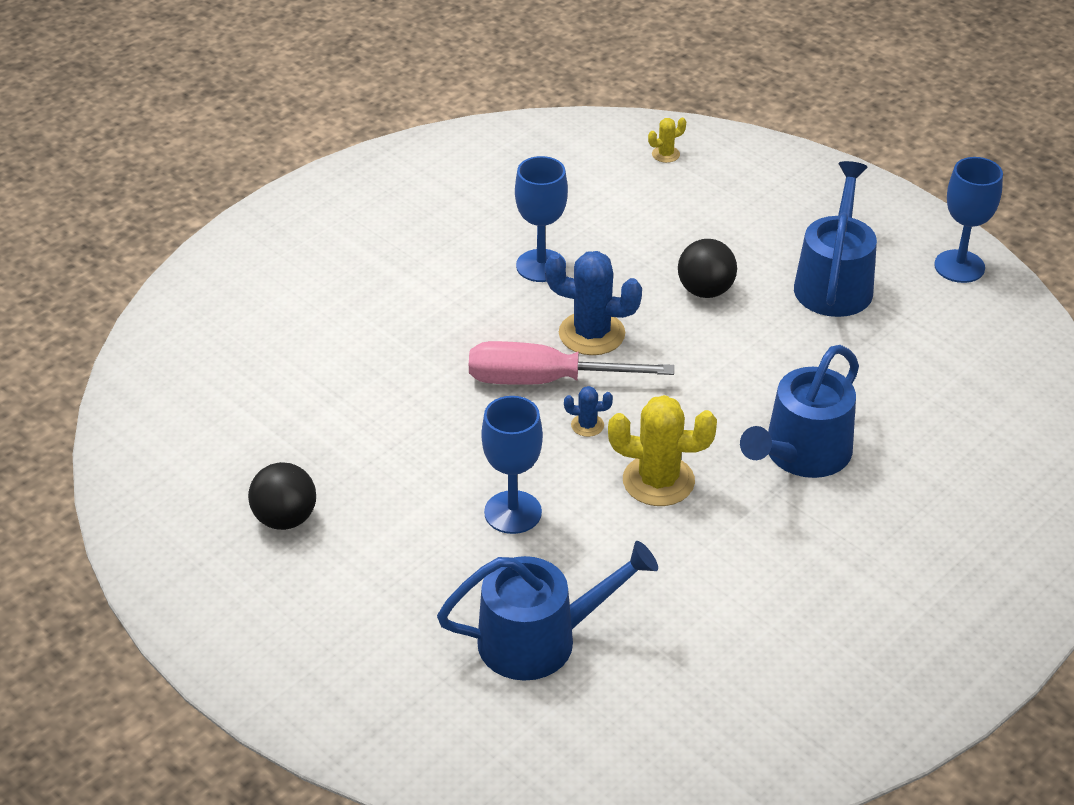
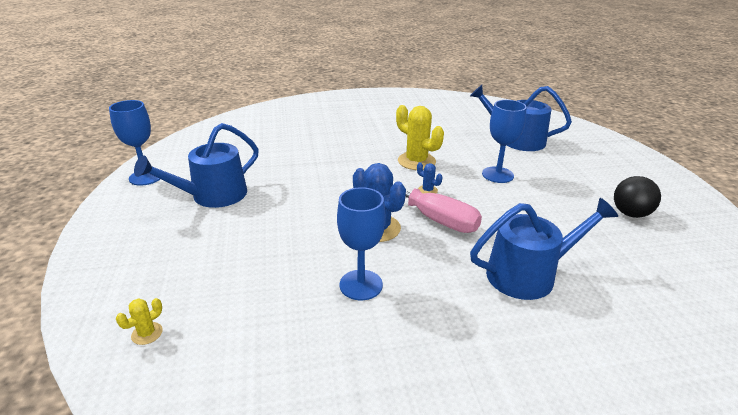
camera: 145 degrees left, 10 degrees down
yellow cactus [648,118,686,163] -> yellow cactus turned 60 degrees counterclockwise [116,298,163,345]
black ball [678,239,737,298] -> none
blue watering can [740,345,859,478] -> blue watering can moved to [470,198,618,300]

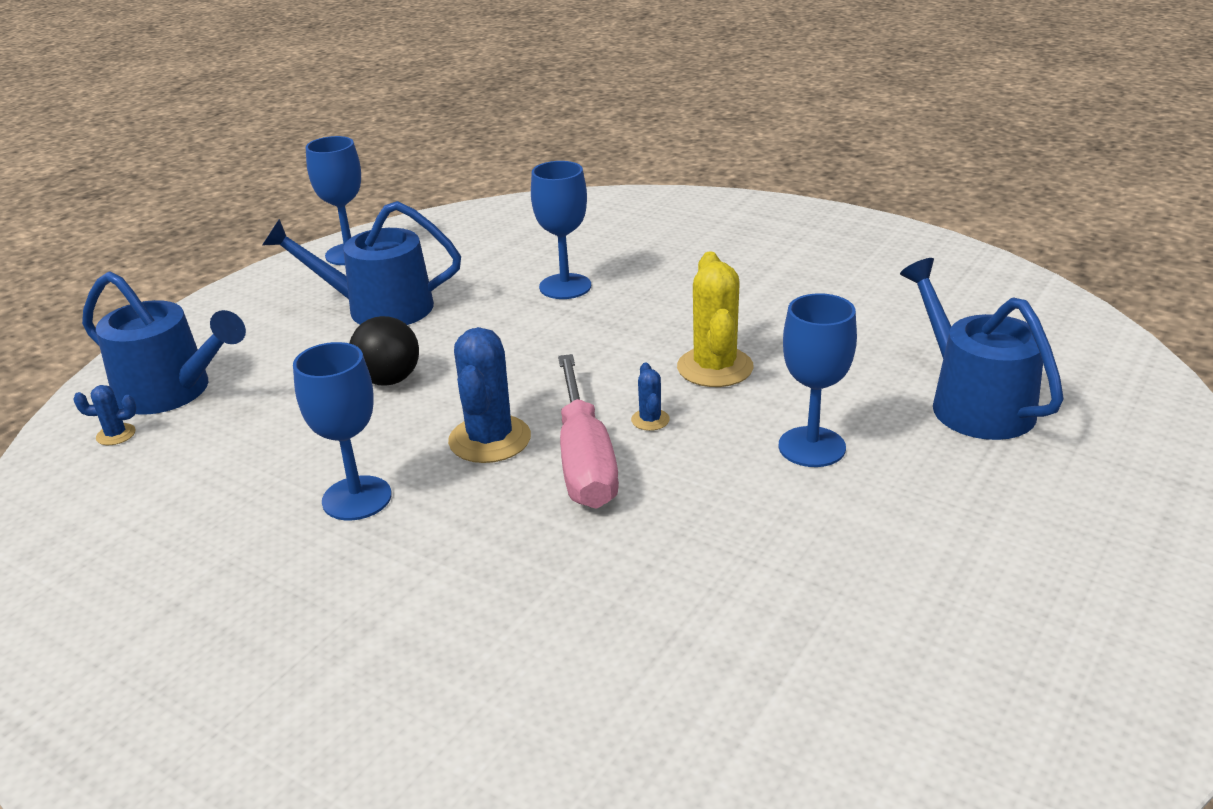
camera: 45 degrees right, 0 degrees up
yellow cactus [116,298,163,345] -> blue cactus [73,385,136,445]
blue watering can [470,198,618,300] -> blue watering can moved to [82,271,246,415]
black ball [614,176,661,218] -> black ball moved to [349,316,419,386]
none -> blue goblet [531,161,591,299]

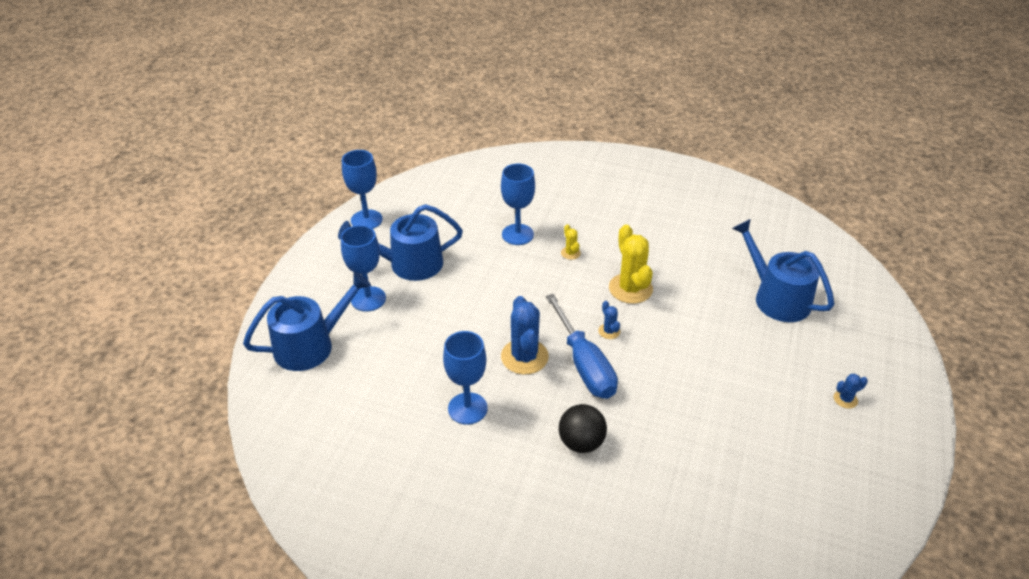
camera: 15 degrees left, 10 degrees up
blue cactus [73,385,136,445] -> blue cactus moved to [834,374,868,409]
blue watering can [82,271,246,415] -> blue watering can turned 45 degrees counterclockwise [243,272,371,371]
black ball [349,316,419,386] -> black ball moved to [559,404,607,453]
pink screwdriver [558,354,619,509] -> blue screwdriver [546,294,618,399]
blue goblet [779,293,857,467] -> blue goblet moved to [341,225,386,312]
none -> yellow cactus [561,224,581,260]

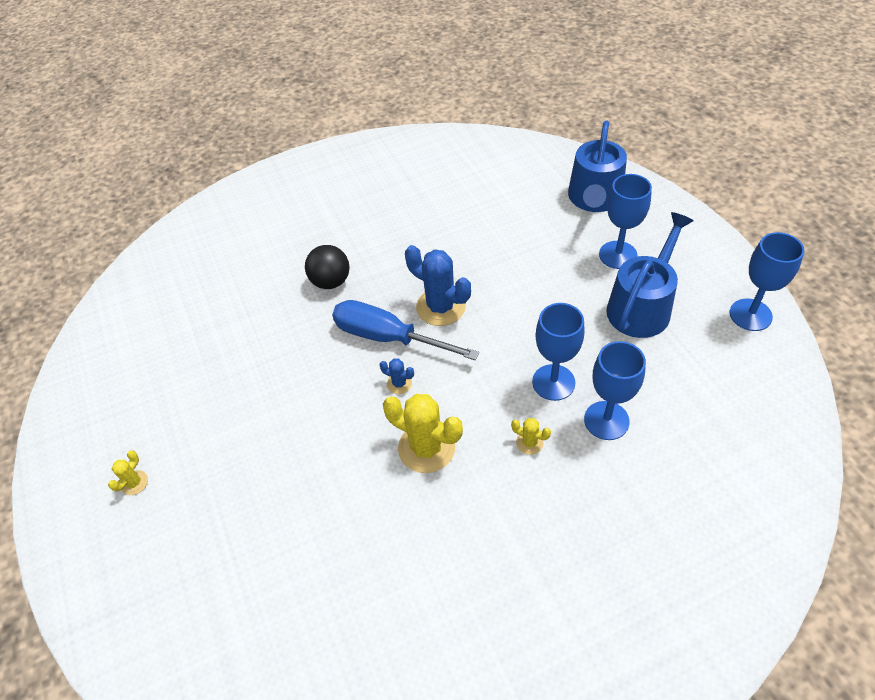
camera: 140 degrees right, 10 degrees up
blue goblet [443,331,488,425] -> blue goblet moved to [532,303,584,401]
blue watering can [732,219,834,322] -> none
blue cactus [834,374,868,409] -> yellow cactus [108,450,148,495]

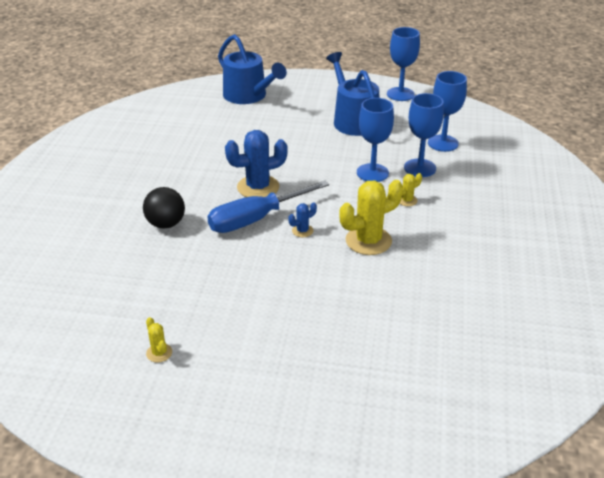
camera: 60 degrees left, 15 degrees down
yellow cactus [108,450,148,495] -> yellow cactus moved to [146,317,172,363]
blue goblet [599,174,652,269] -> blue goblet moved to [428,71,467,152]

